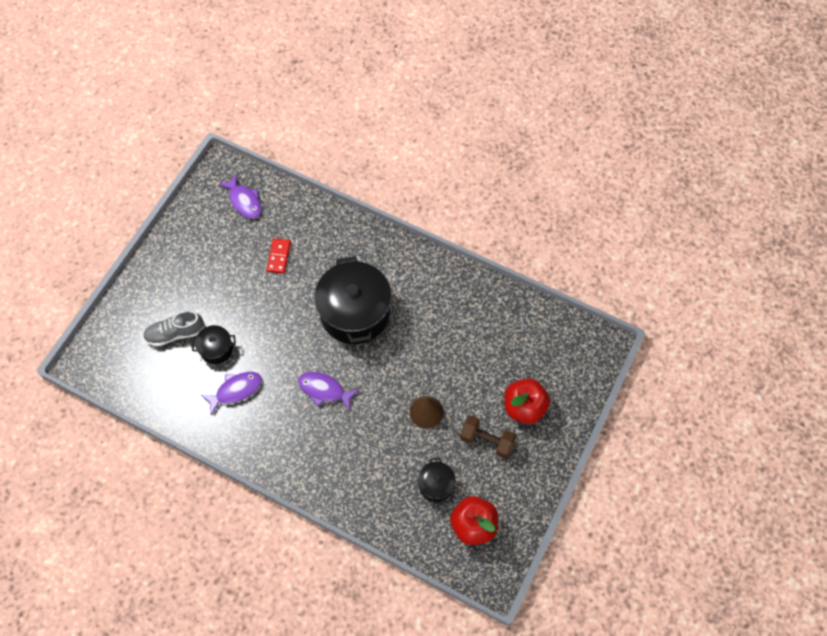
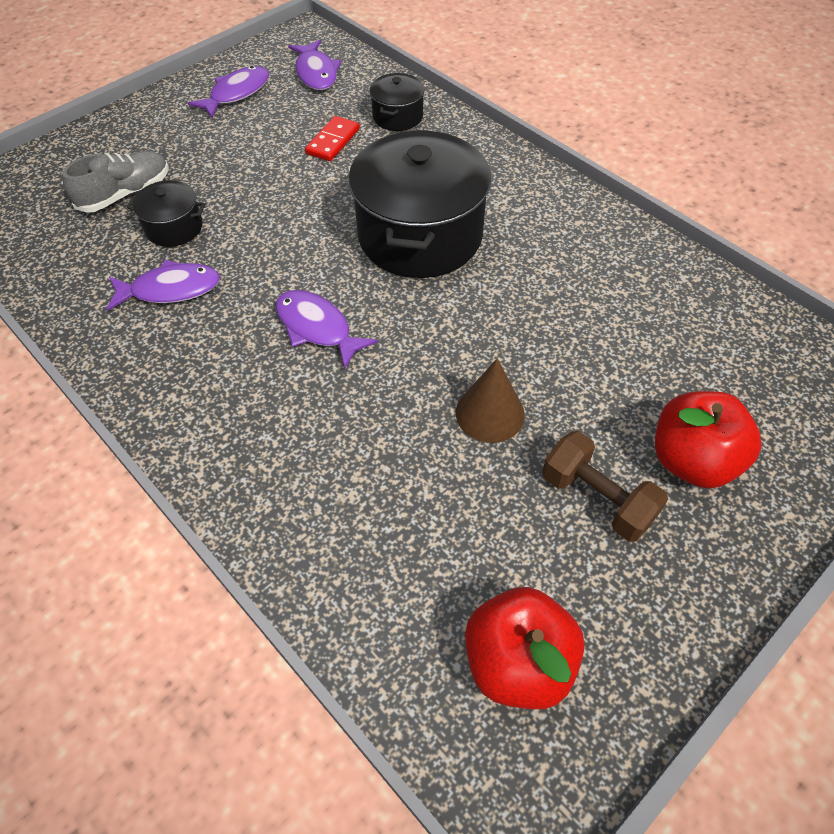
camera: 20 degrees right, 10 degrees down
grey shoe [143,311,205,346] -> grey shoe turned 135 degrees clockwise [62,151,169,213]
black pot [418,458,456,504] -> black pot moved to [370,73,425,131]
none -> purple fish [188,66,269,118]

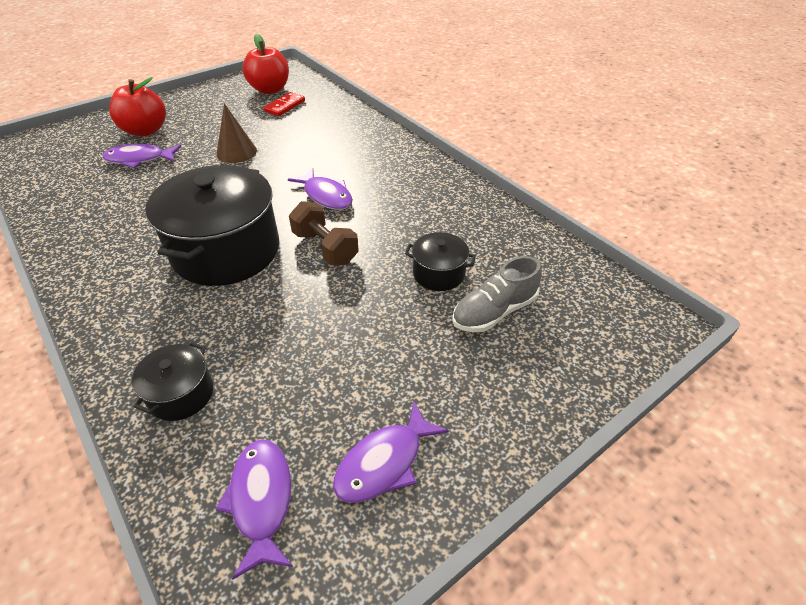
camera: 175 degrees left, 10 degrees down
purple fish [107,260,220,311] -> purple fish moved to [102,144,181,168]
red domino [305,116,360,161] -> red domino moved to [264,92,305,116]
brown dumbbell [542,431,668,542] -> brown dumbbell moved to [289,201,359,265]

